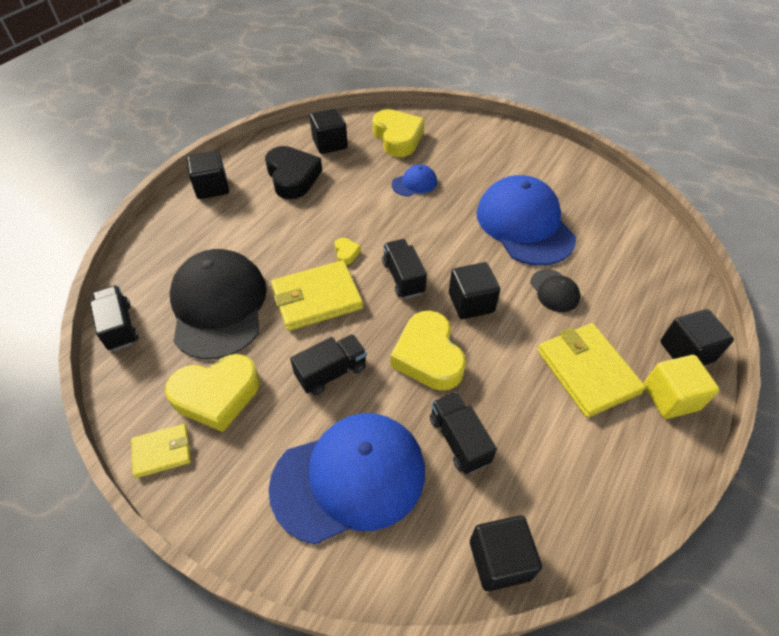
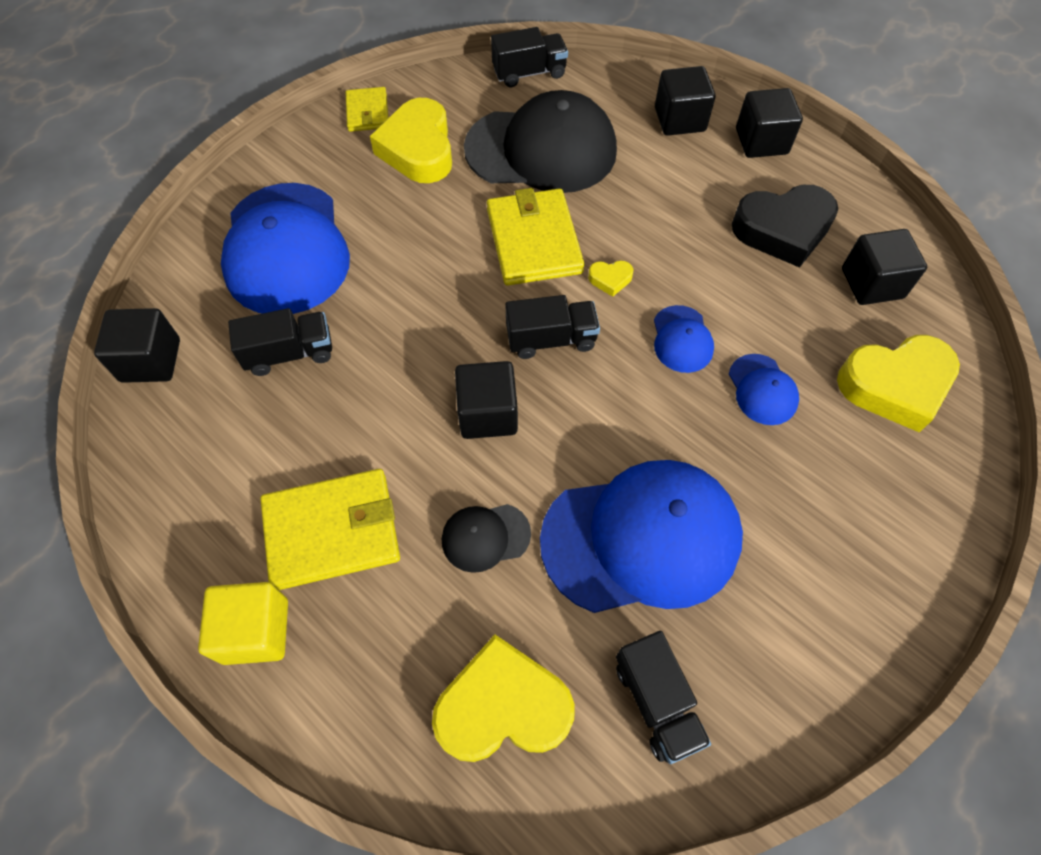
camera: 100 degrees right, 10 degrees up
black truck [290,334,367,395] -> black truck moved to [616,631,711,764]
yellow heart [391,311,466,391] -> yellow heart moved to [432,635,575,762]
black cube [660,309,734,365] -> black cube moved to [655,66,715,136]
none -> blue cap [654,305,714,373]

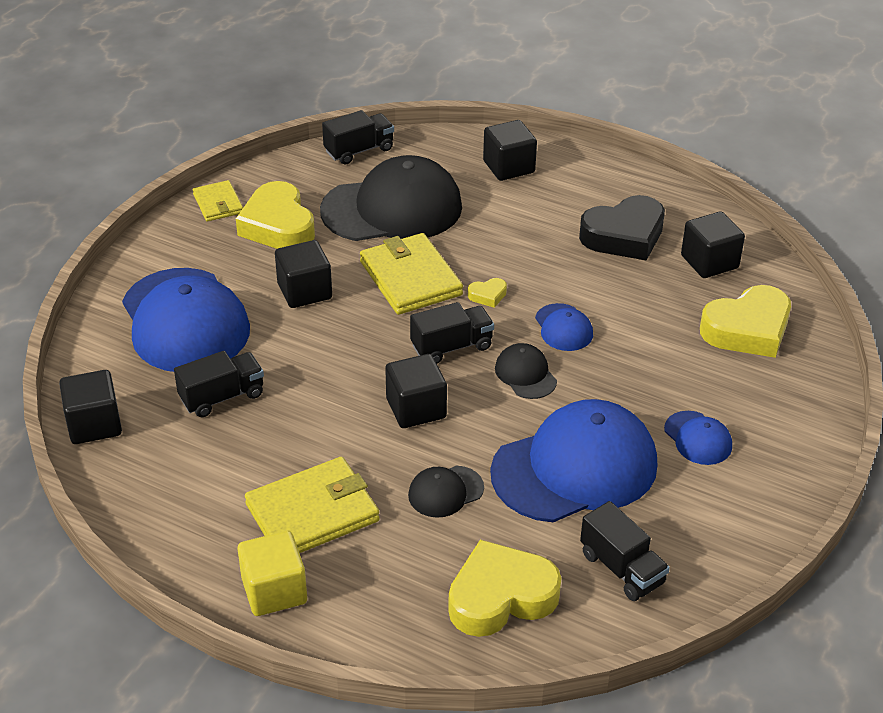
camera: 15 degrees left, 20 degrees down
blue cap [729,354,799,425] -> blue cap moved to [664,411,732,465]
black cube [736,88,803,158] -> black cube moved to [275,240,332,308]
none -> black cap [495,343,557,399]

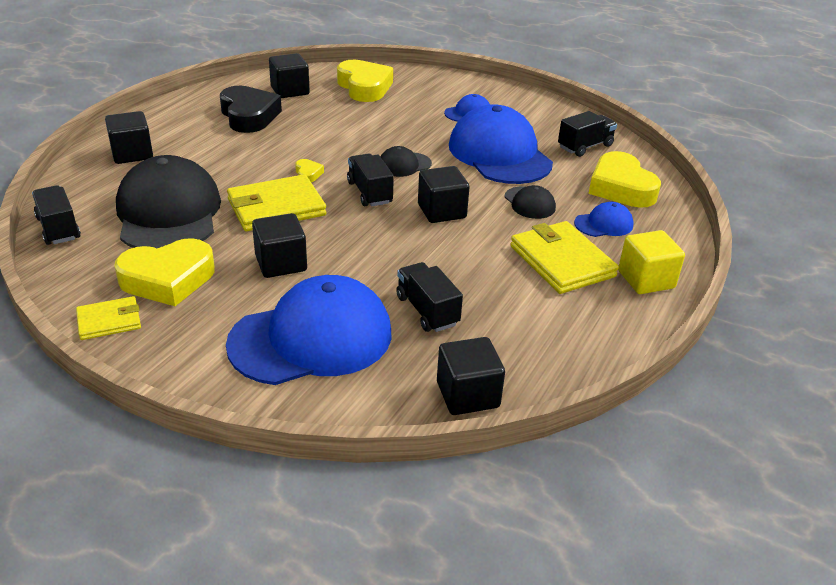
camera: 90 degrees left, 5 degrees down
blue cap [535,303,593,351] -> blue cap moved to [574,202,634,237]

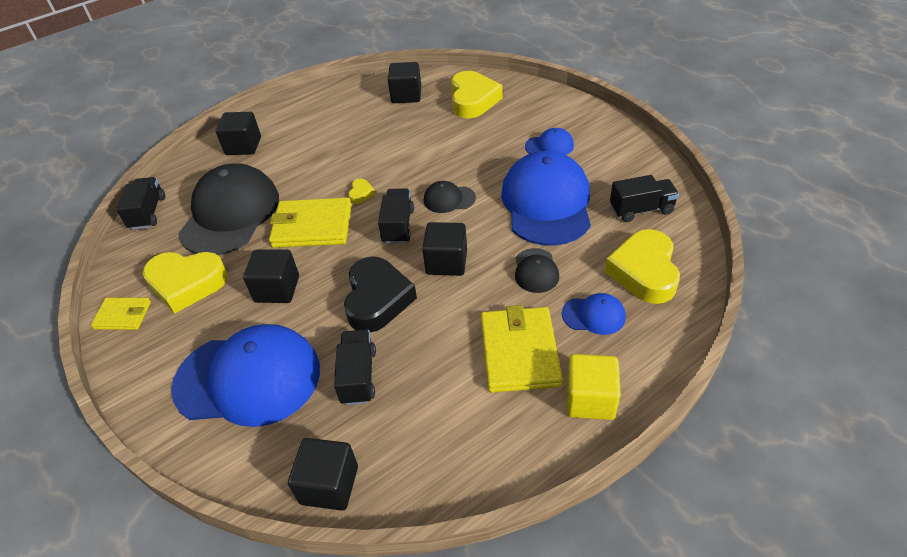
camera: 30 degrees right, 10 degrees up
black heart [220,86,282,133] -> black heart moved to [344,256,417,332]

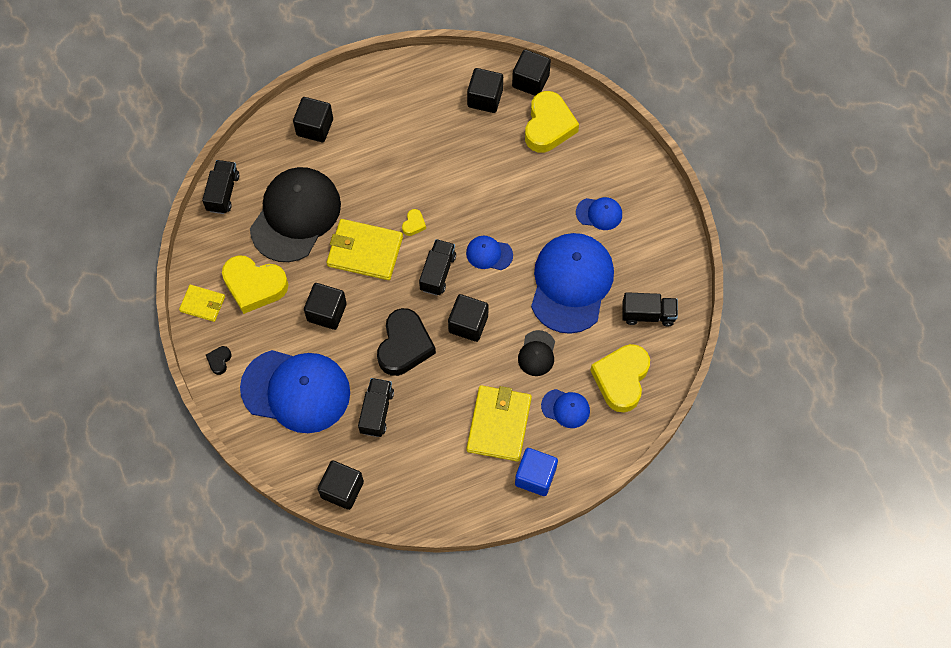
camera: 10 degrees right, 20 degrees up
black cap [424,181,476,213] -> blue cap [466,236,513,270]
yellow cube [567,354,621,420] -> blue cube [515,448,558,496]
none -> black heart [206,346,232,375]
none -> black cube [512,50,551,96]

